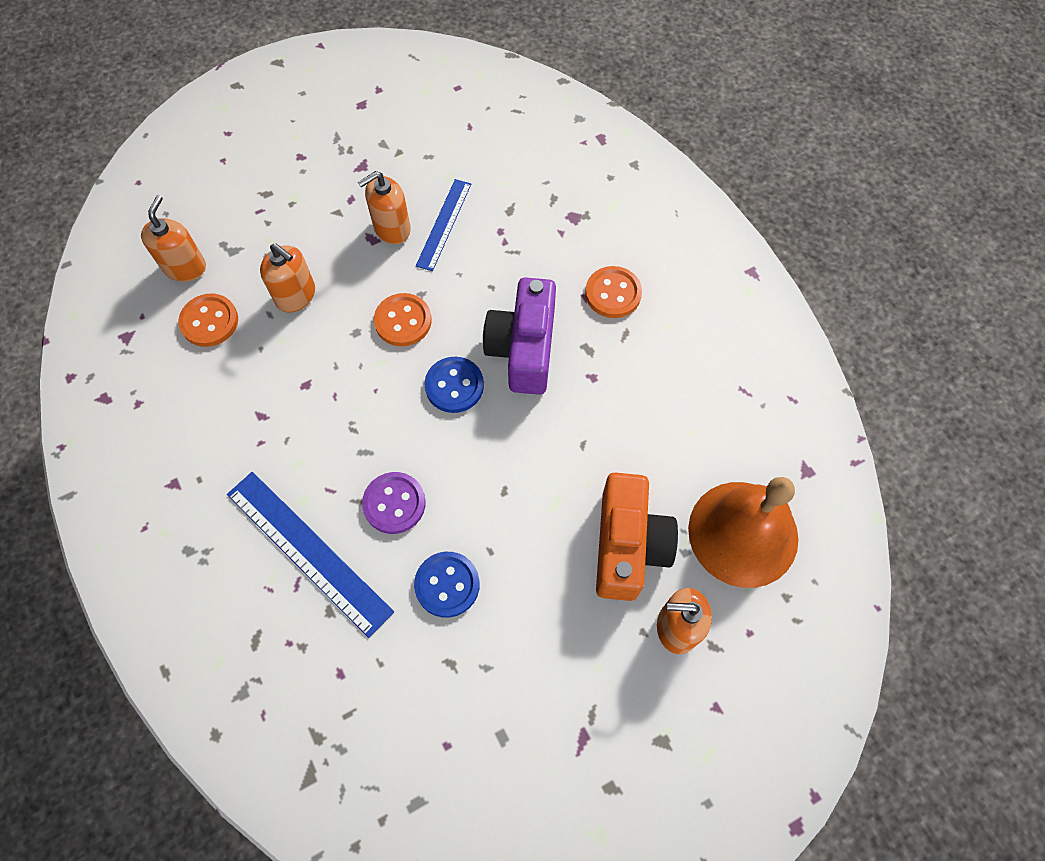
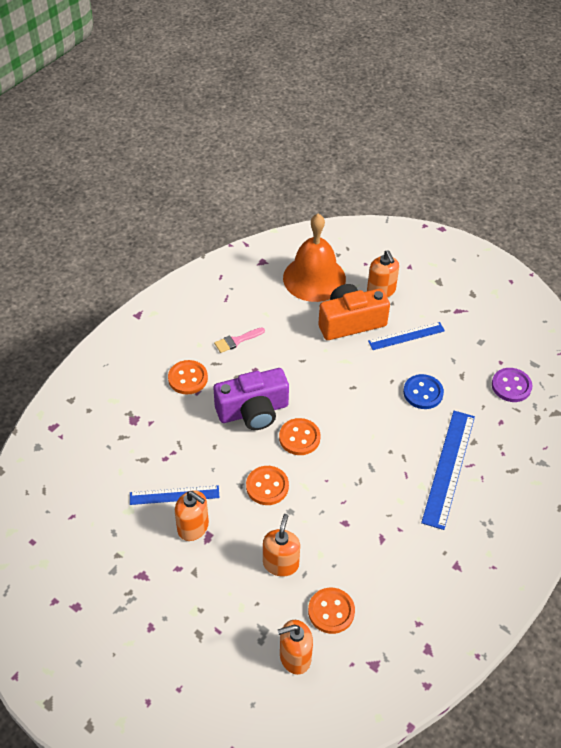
camera: 115 degrees left, 15 degrees down
purple button [362,472,426,534] -> purple button moved to [492,368,532,402]
blue button [425,357,484,413] -> orange button [279,418,321,455]
none -> pink brush [214,327,265,353]
none -> blue ruler [368,322,445,350]

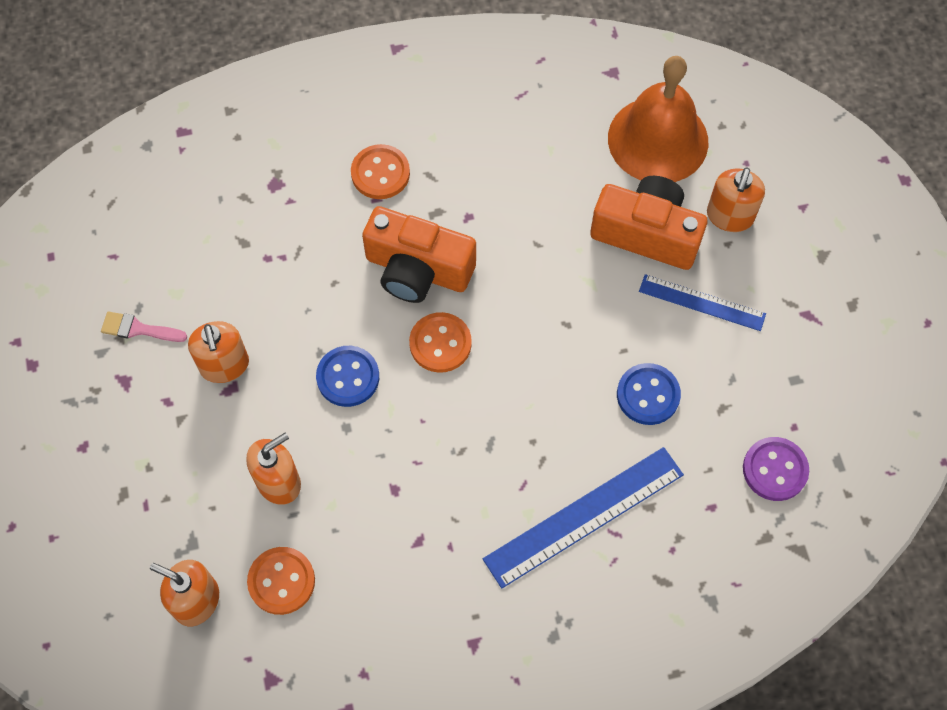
camera: 40 degrees right, 15 degrees up
blue ruler [130,485,220,505] -> none
pink brush [214,327,265,353] -> pink brush moved to [101,311,187,342]
purple camera [214,368,289,430] -> orange camera [362,206,476,303]
orange button [246,466,289,505] -> blue button [316,346,379,407]

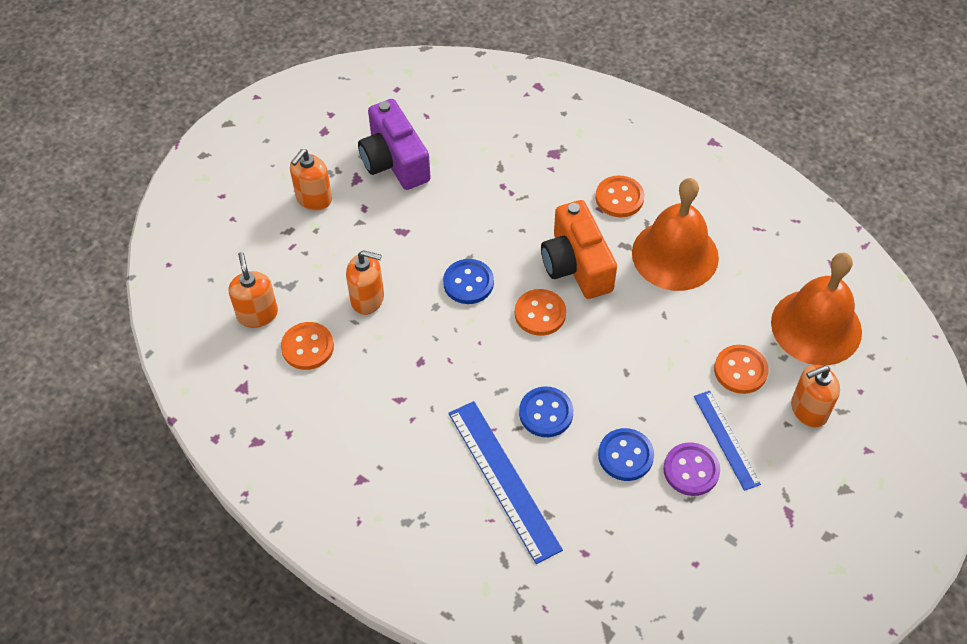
camera: 50 degrees right, 10 degrees down
pink brush [101,311,187,342] -> purple camera [358,99,431,190]
orange soap dispenser [188,321,249,383] -> orange soap dispenser moved to [290,149,332,211]
blue ruler [483,447,684,589] -> blue ruler turned 45 degrees clockwise [448,401,563,564]
orange camera [590,176,707,270] -> orange button [714,345,769,394]
purple button [743,437,809,501] -> purple button moved to [663,442,720,496]
none -> blue button [519,386,573,437]
none -> orange bell [632,178,719,291]

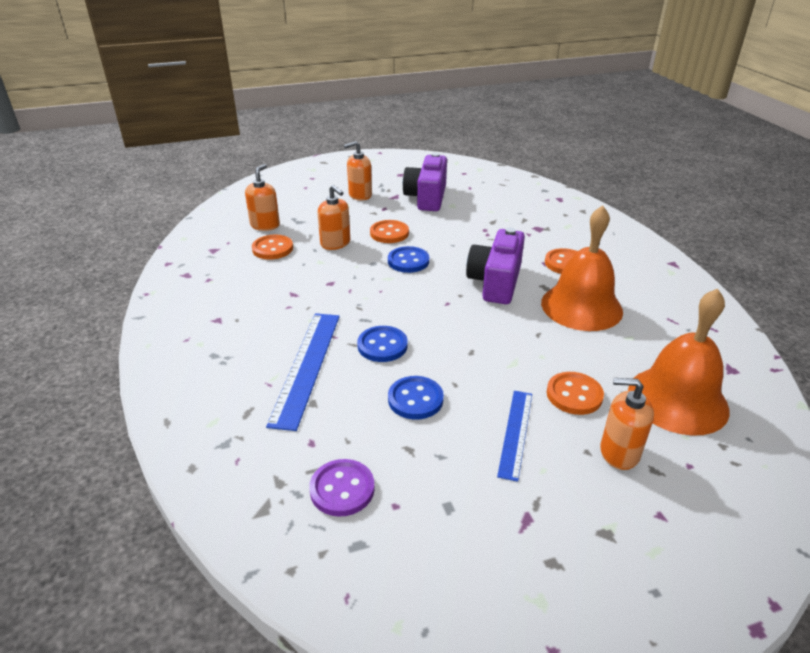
camera: 35 degrees right, 20 degrees down
orange button [515,289,566,336] -> orange button moved to [370,220,409,243]
orange camera [541,200,617,299] -> purple camera [466,228,525,304]
purple button [663,442,720,496] -> purple button moved to [309,459,375,517]

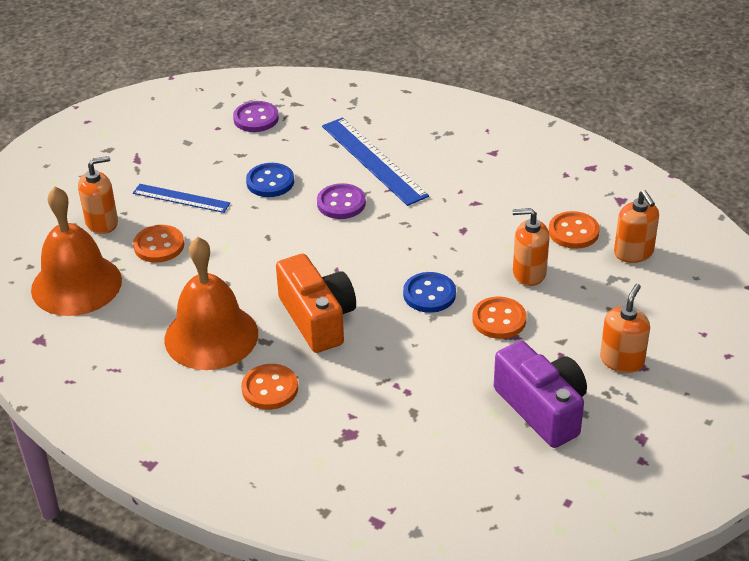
camera: 140 degrees right, 5 degrees up
blue button [357,326,408,362] -> purple button [317,183,366,219]
purple camera [466,228,525,304] -> orange camera [276,254,356,353]
blue ruler [497,391,532,482] -> blue ruler turned 45 degrees counterclockwise [133,184,230,213]

